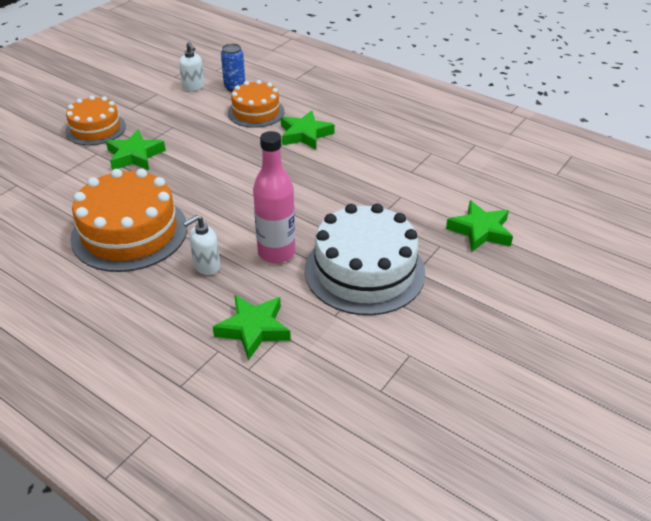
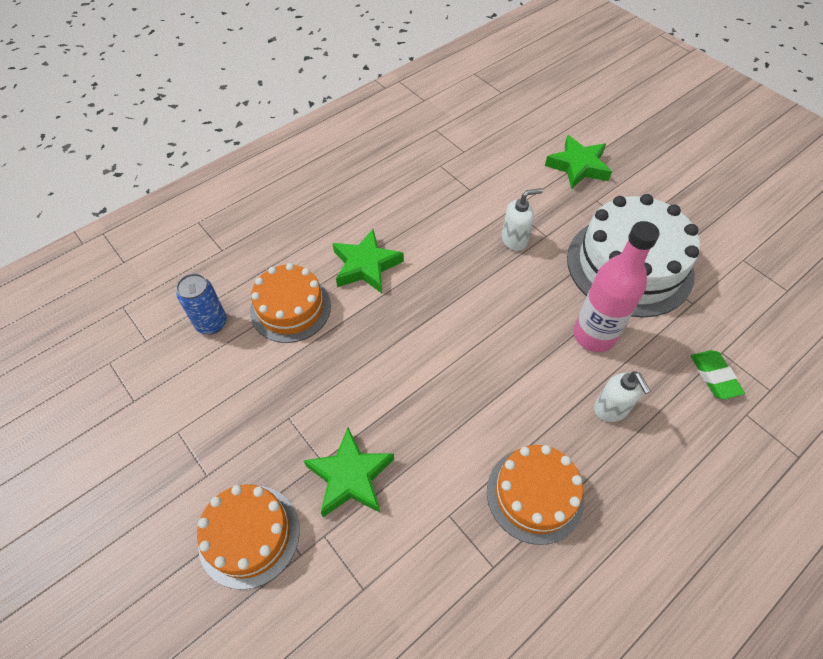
camera: 75 degrees left, 15 degrees up
orange cake [70,169,187,272] -> orange cake [487,445,584,545], size x0.62
white soap dispenser [179,42,205,91] -> white soap dispenser moved to [502,188,543,251]
green star [213,295,291,361] -> green eraser [691,350,745,399]

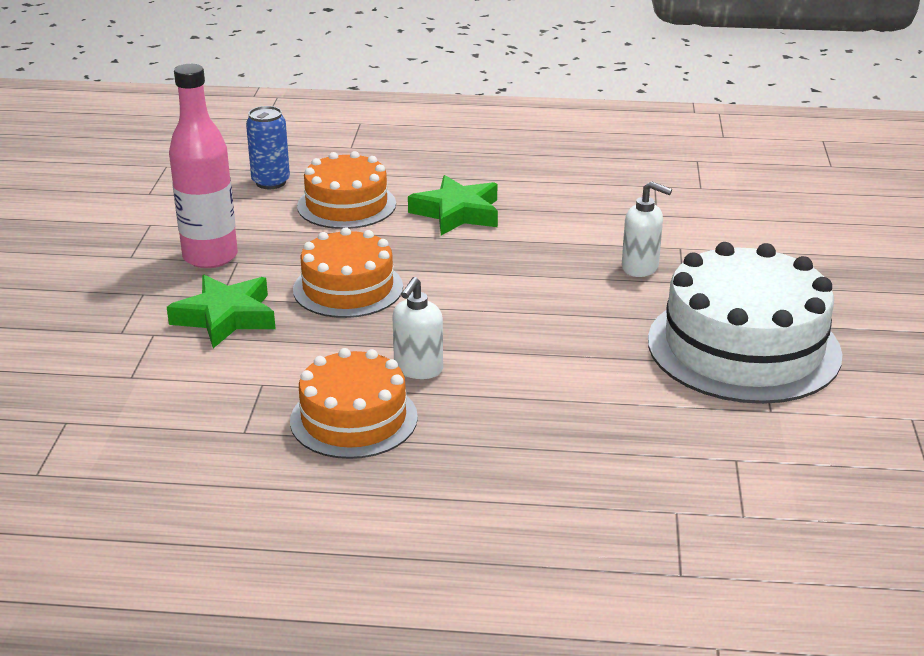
camera: 45 degrees right, 25 degrees down
orange cake [197,484,300,590] -> orange cake moved to [293,227,403,318]
green star [545,135,612,189] -> none
pink bottle [574,221,659,352] -> pink bottle moved to [169,64,238,268]
white soap dispenser [594,371,651,422] -> white soap dispenser moved to [393,277,443,379]
green eraser [691,350,745,399] -> none

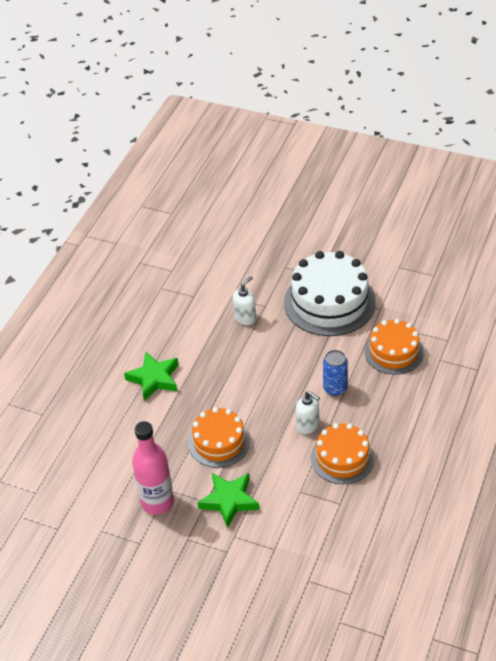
camera: 70 degrees left, 15 degrees up
blue can [246,106,290,189] -> blue can moved to [323,350,348,396]
orange cake [297,151,396,229] -> orange cake moved to [364,319,424,375]

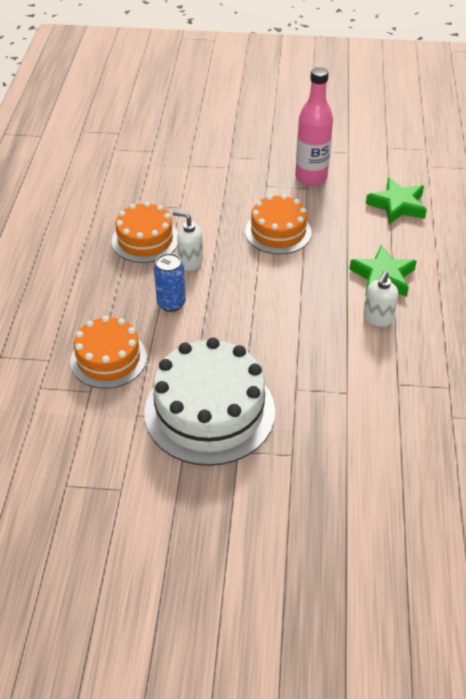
camera: 160 degrees right, 0 degrees up
green star [197,473,259,528] -> green star moved to [366,177,427,224]
white soap dispenser [233,276,256,325] -> white soap dispenser moved to [363,271,399,327]

